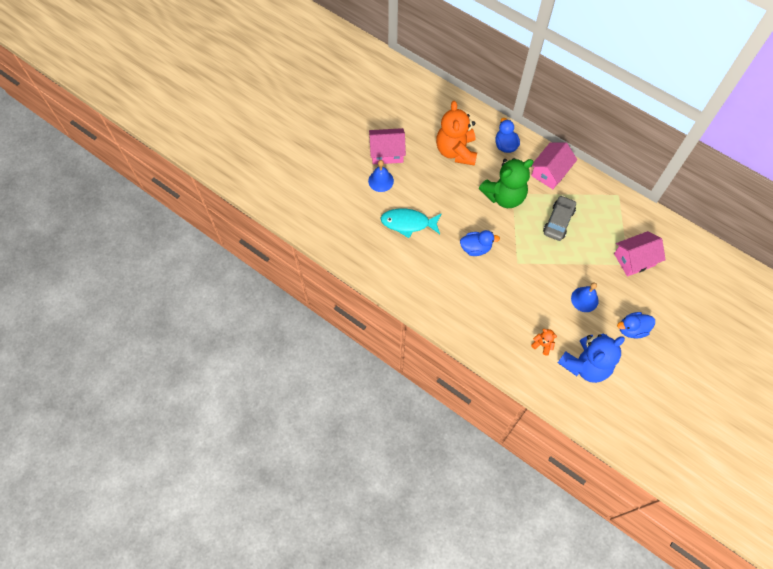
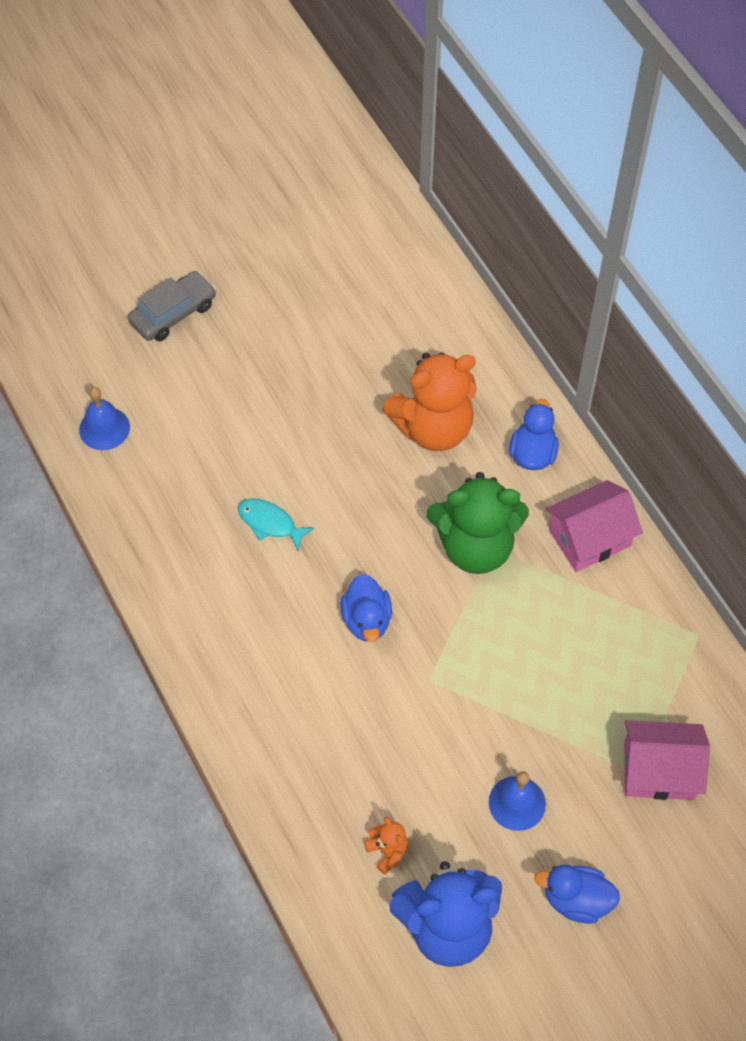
camera: 25 degrees right, 5 degrees down
blue bell [368,160,394,192] -> blue bell moved to [79,387,130,450]
pink house [369,128,406,164] -> none
turquoise fish [381,208,442,238] -> turquoise fish [238,499,315,552], size x0.65
orange teddy bear [436,101,477,166] -> orange teddy bear turned 135 degrees counterclockwise [382,352,477,451]
blue duck [460,230,500,256] -> blue duck turned 60 degrees clockwise [341,574,392,642]
grey car [543,195,576,241] -> grey car moved to [128,271,216,341]

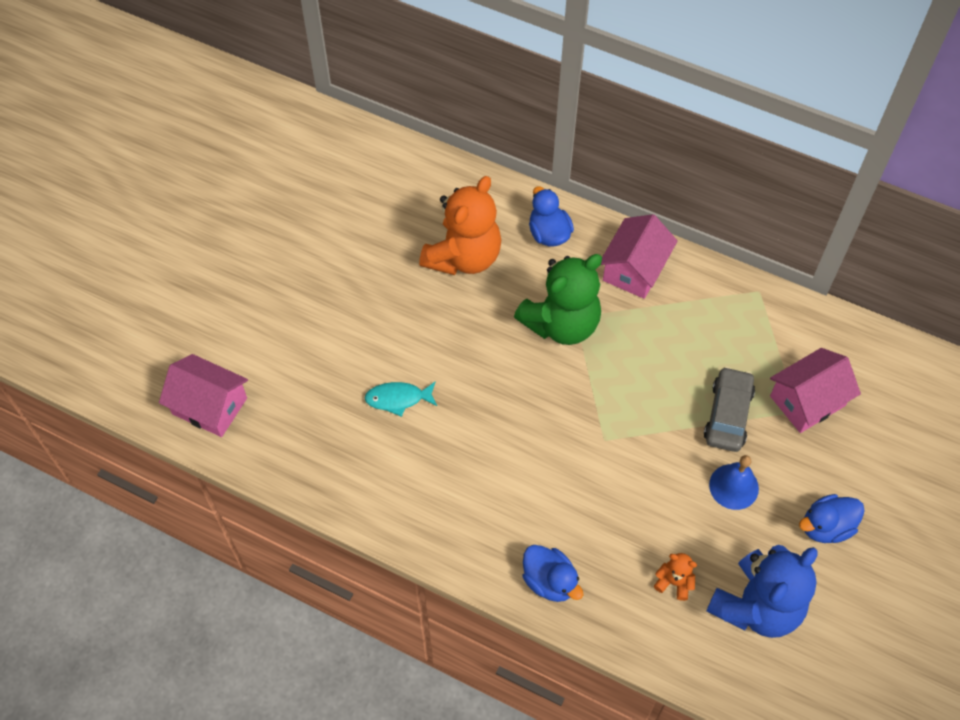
camera: 35 degrees left, 0 degrees up
blue bell [79,387,130,450] -> pink house [159,354,248,437]
grey car [128,271,216,341] -> grey car moved to [704,367,755,452]
blue duck [341,574,392,642] -> blue duck moved to [522,545,583,602]

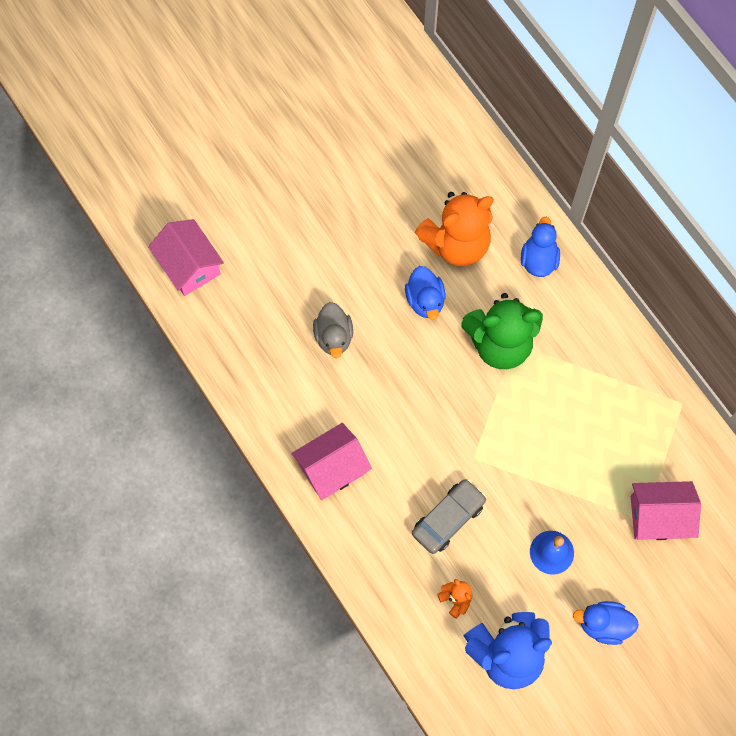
camera: 30 degrees right, 10 degrees up
turquoise fish [365,381,437,417] -> grey duck [313,302,353,358]
blue duck [522,545,583,602] -> blue duck moved to [405,266,445,320]
pink house [601,214,678,299] -> pink house moved to [292,423,372,500]
grey car [704,367,755,452] -> grey car moved to [412,479,486,554]

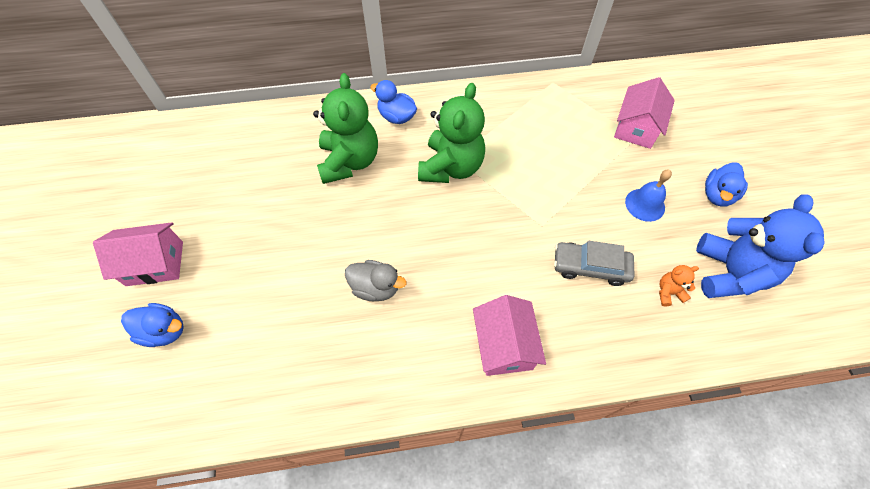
camera: 65 degrees left, 10 degrees down
pink house [148,219,224,296] -> pink house moved to [93,222,183,286]
blue duck [405,266,445,320] -> blue duck moved to [121,303,184,347]
grey car [412,479,486,554] -> grey car turned 60 degrees counterclockwise [554,241,635,286]
orange teddy bear [415,192,494,266] -> green teddy bear [313,73,378,184]

